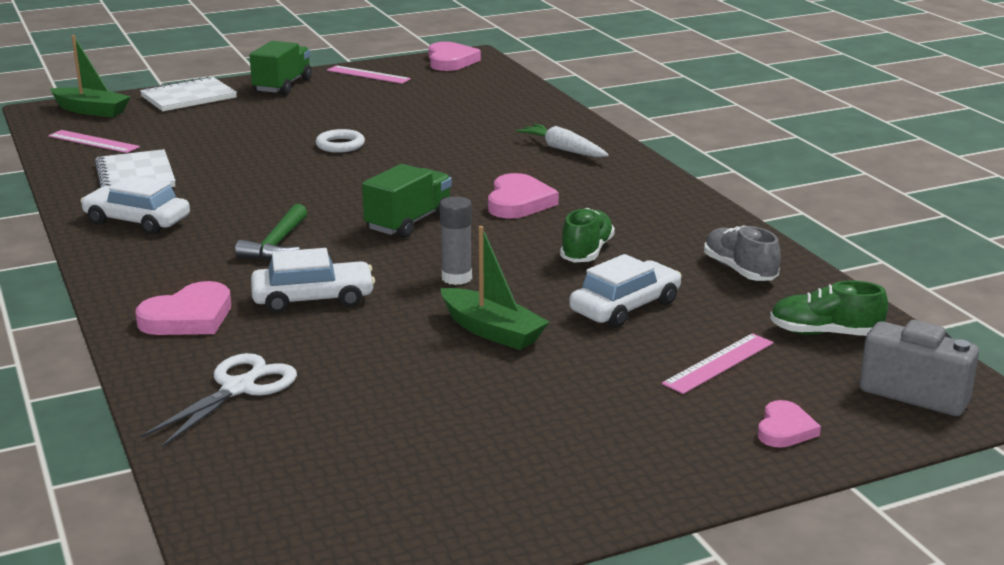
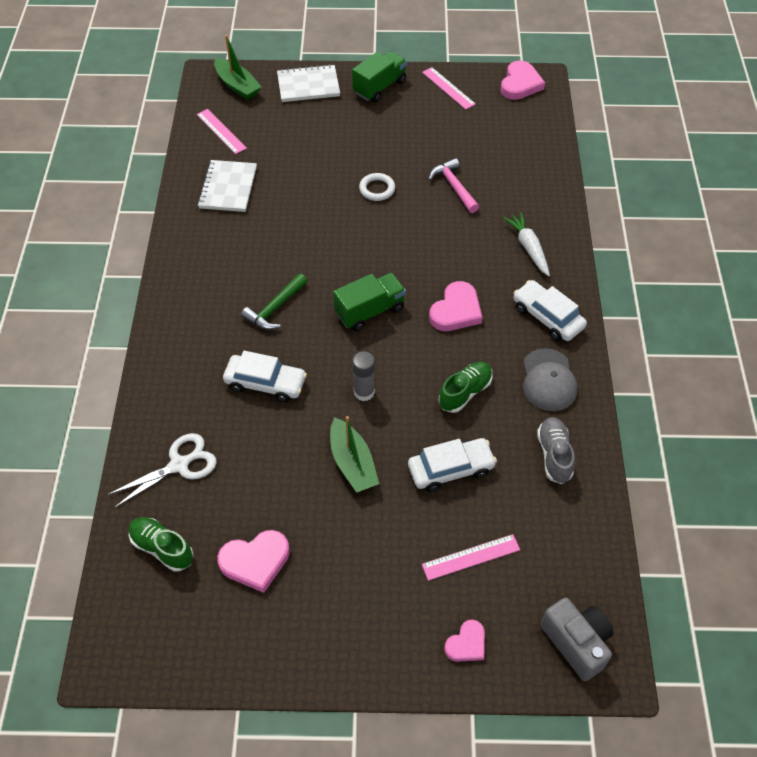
camera: 25 degrees right, 30 degrees up
white car [80,175,190,234] -> white car moved to [513,280,587,341]
pink heart [135,281,231,335] -> pink heart moved to [217,530,290,593]
green shoe [770,280,888,336] -> green shoe moved to [129,517,193,572]
none -> pink hammer [429,158,479,213]
none -> grey cap [523,348,577,411]

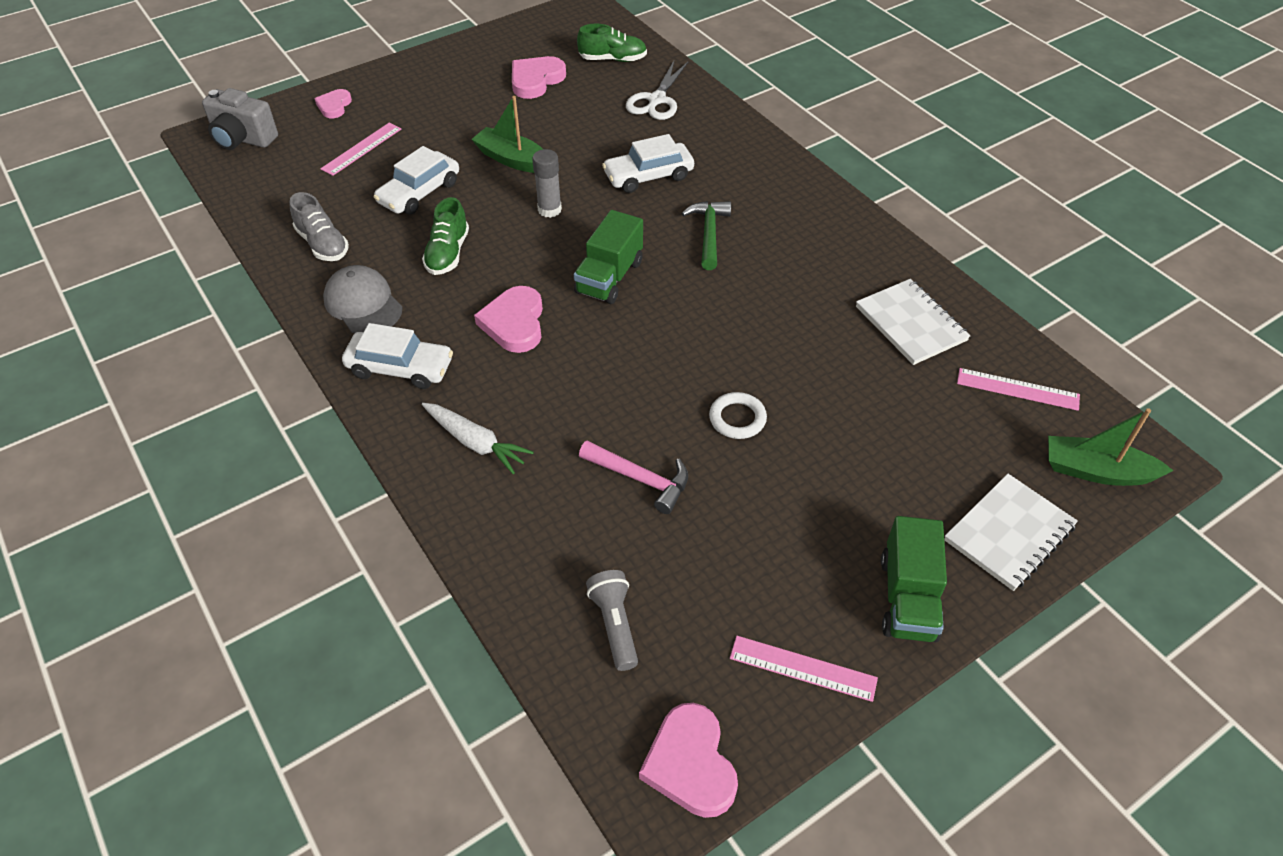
camera: 145 degrees right, 5 degrees down
none -> grey flashlight [586,570,638,671]

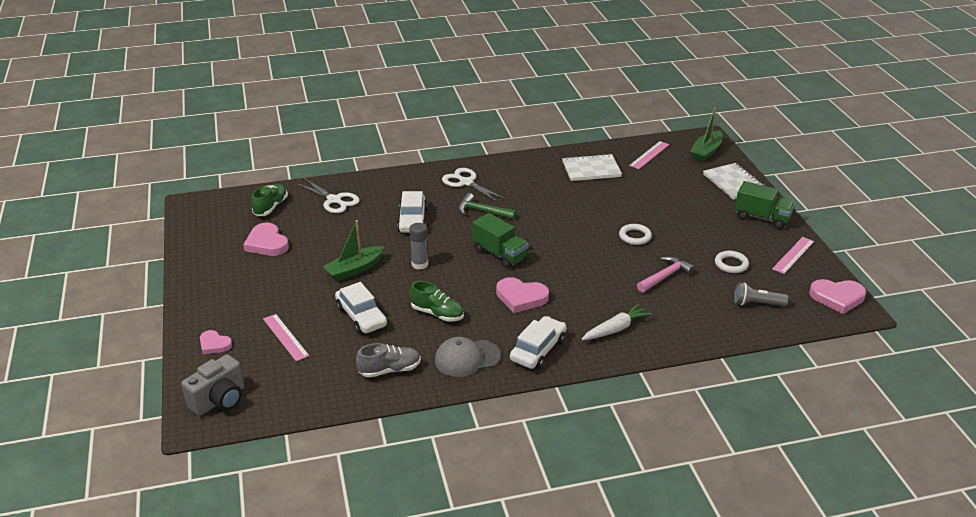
camera: 70 degrees left, 15 degrees down
none -> white scissors [442,168,507,203]
none -> white ring [715,251,749,273]

